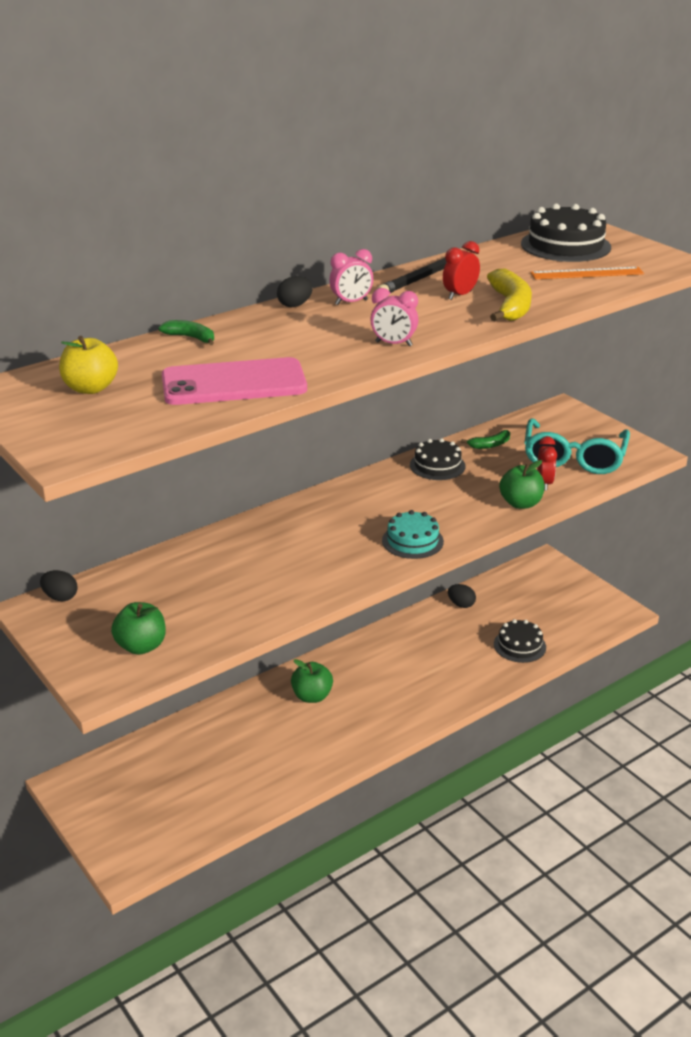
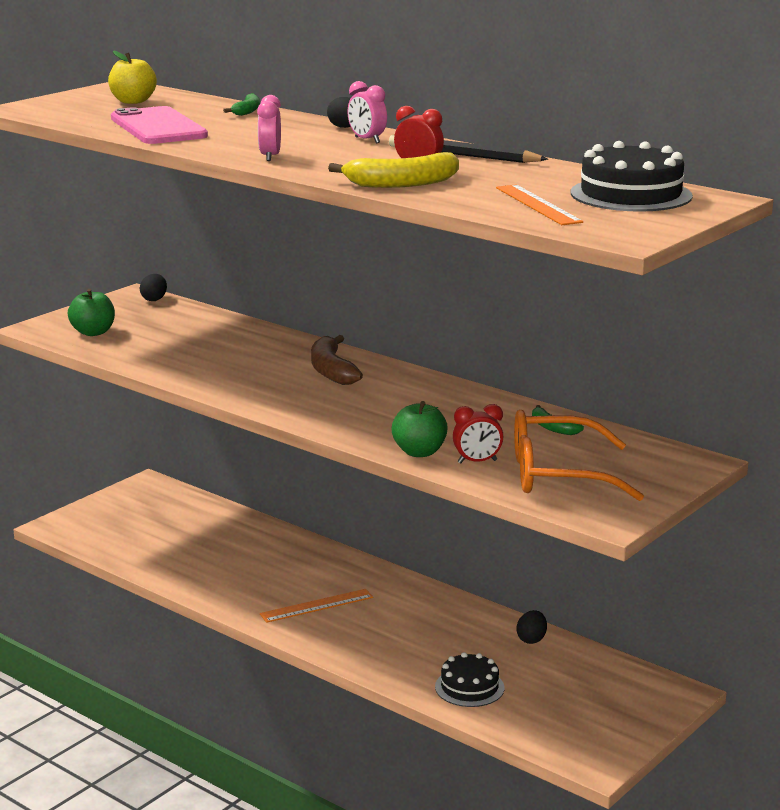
camera: 75 degrees right, 10 degrees down
green apple [291,659,333,703] -> none
turquoise cake [382,510,444,559] -> none
black cake [410,438,466,480] -> none
turquoise glasses [524,418,630,474] -> orange glasses [514,410,644,501]
none -> orange ruler [260,589,373,623]
none -> brown banana [311,335,363,385]

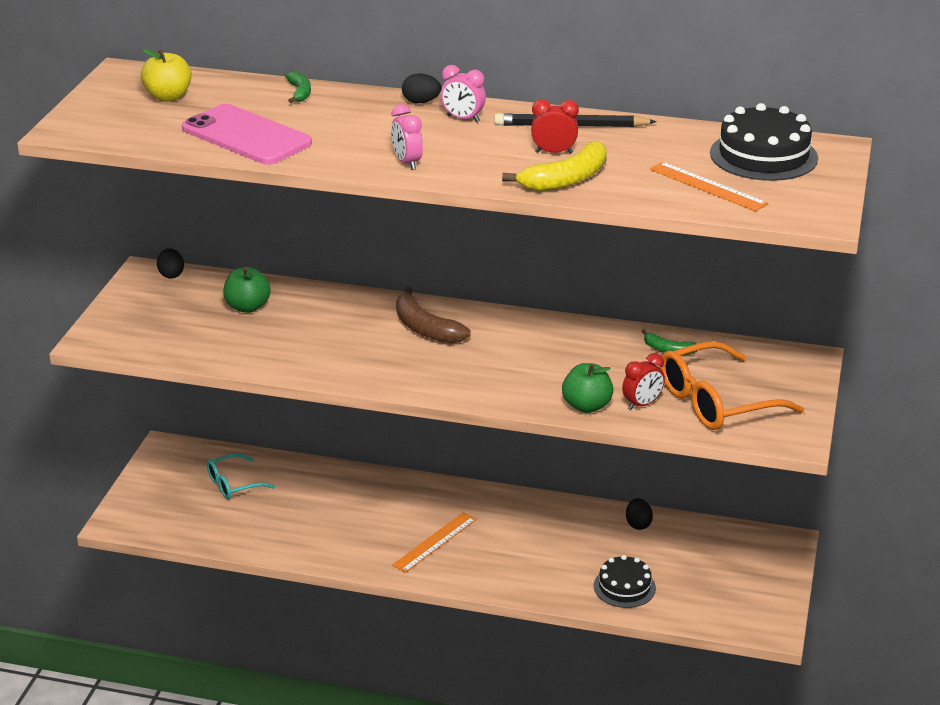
camera: 25 degrees left, 10 degrees up
green apple [68,289,115,336] -> green apple moved to [223,267,271,313]
none -> turquoise glasses [207,453,275,499]

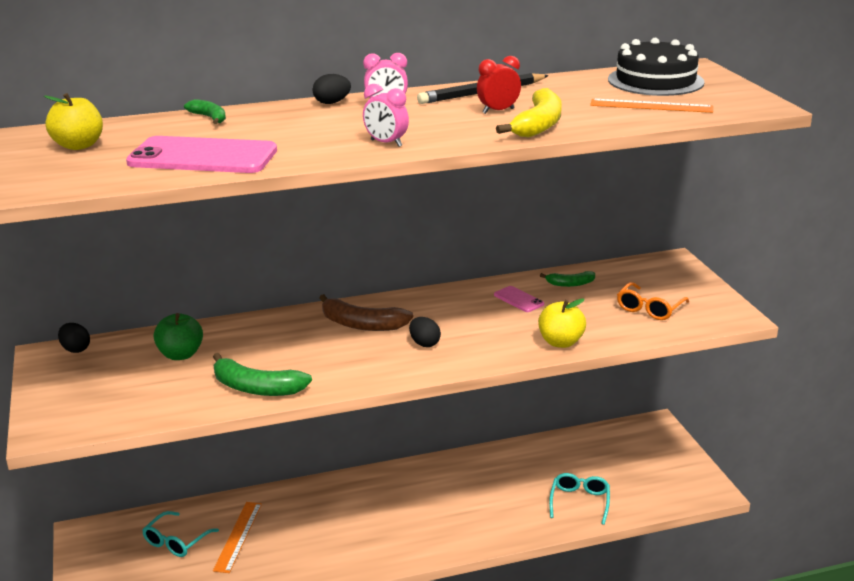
camera: 30 degrees left, 5 degrees down
orange ruler [392,512,477,573] -> orange ruler moved to [213,502,262,573]
green apple [562,363,613,413] -> yellow apple [538,298,586,348]
black cake [594,555,656,608] -> turquoise glasses [549,473,610,525]
red clock [622,353,665,410] -> none
black egg [626,498,653,530] -> black egg moved to [409,317,441,347]
orange glasses [660,341,804,430] -> orange glasses [617,282,689,320], size x0.57
none -> green banana [213,353,312,396]
none -> pink phone [494,286,544,312]

